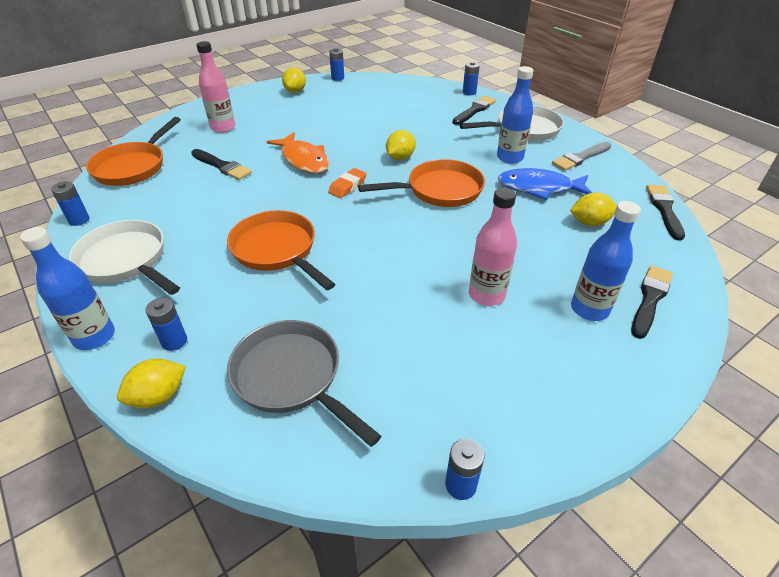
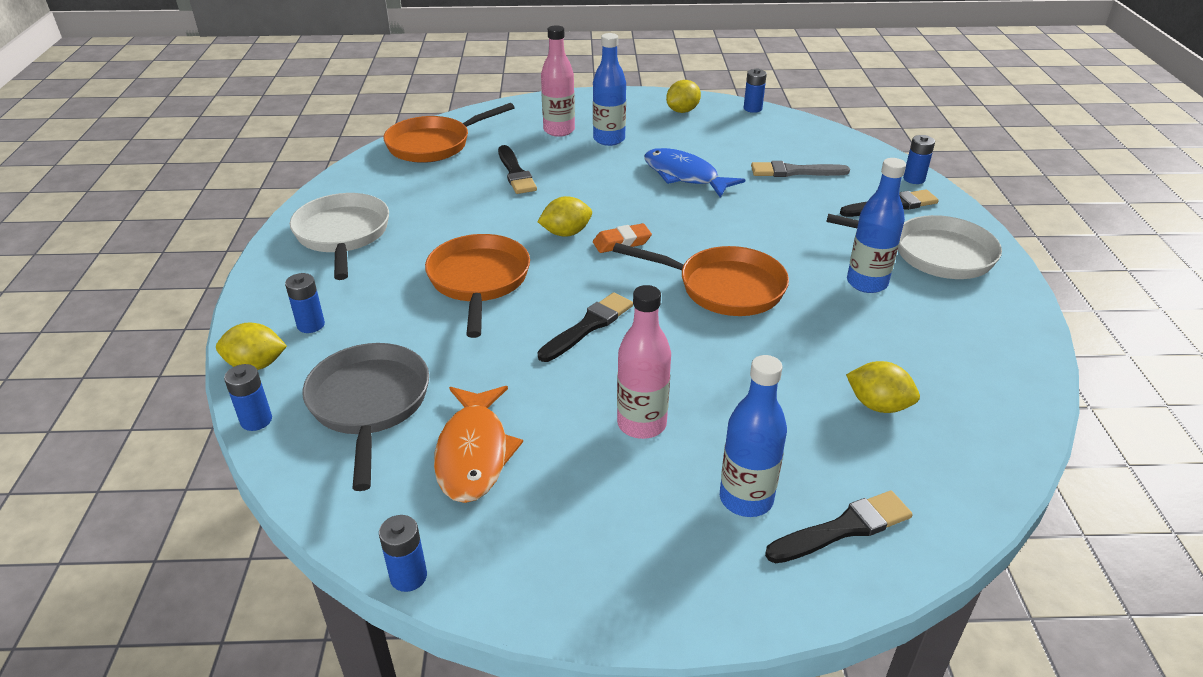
camera: 35 degrees right, 5 degrees down
blue bottle [20,227,115,350] -> blue bottle moved to [593,33,626,146]
blue battery [51,181,89,226] -> blue battery moved to [224,364,272,431]
orange fish [267,132,329,173] -> orange fish moved to [434,386,523,503]
yellow lemon [386,130,416,160] -> yellow lemon moved to [537,196,592,237]
blue fish [498,168,592,200] -> blue fish moved to [644,148,745,198]
grey brush [552,142,611,171] -> grey brush moved to [751,161,850,177]
black brush [646,185,685,241] -> black brush moved to [538,292,633,362]

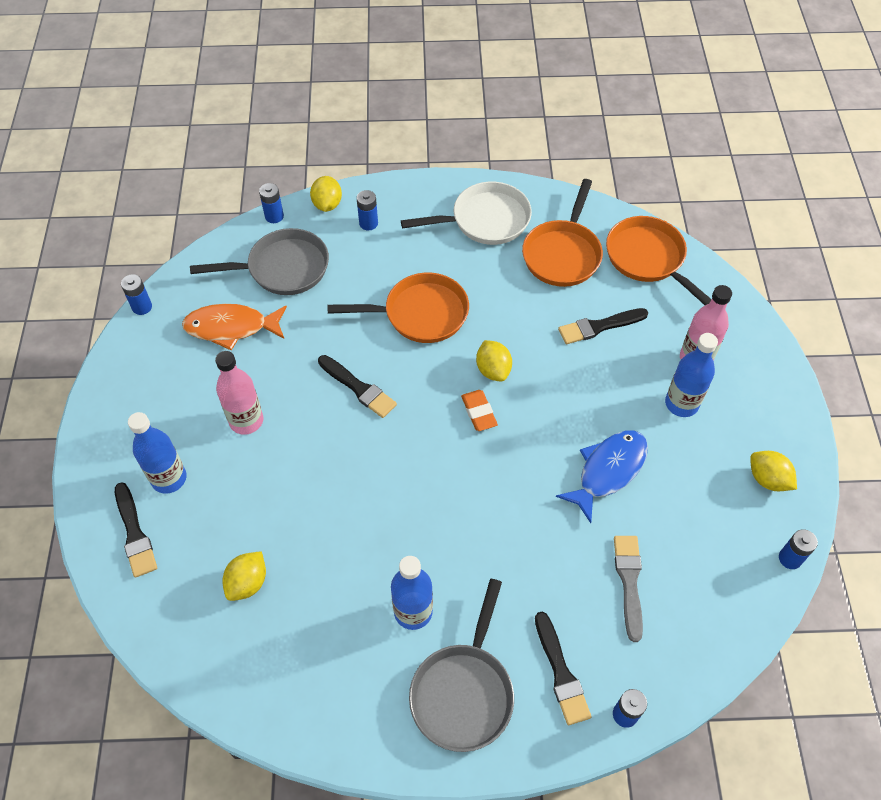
camera: 90 degrees right, 20 degrees up
orange pan [613,243,789,316] -> orange pan moved to [522,179,603,287]
white pan [826,214,1002,279] -> grey pan [409,579,514,752]

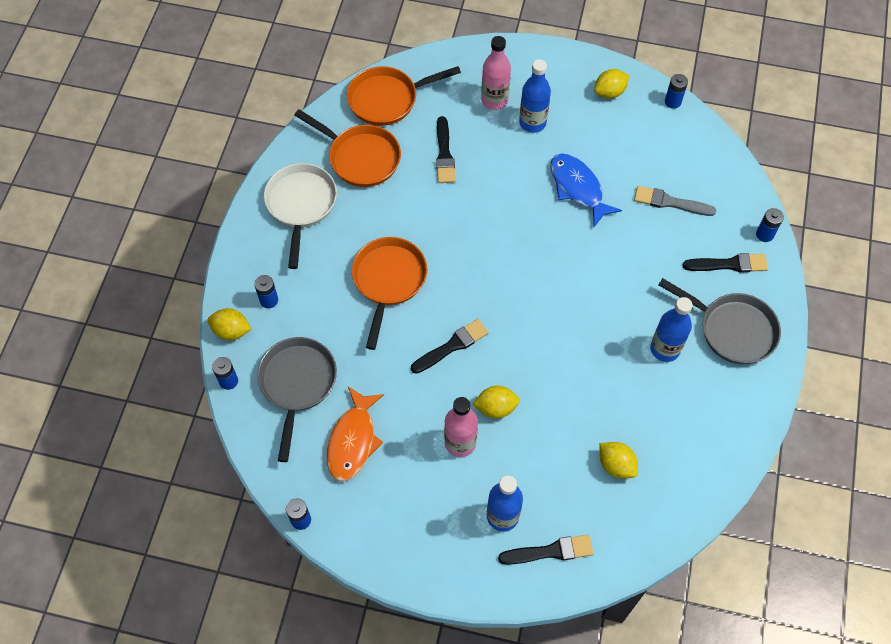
camera: 75 degrees left, 5 degrees up
orange eraser [461,390,498,431] -> none
yellow lemon [476,340,512,381] -> yellow lemon moved to [473,386,520,418]

